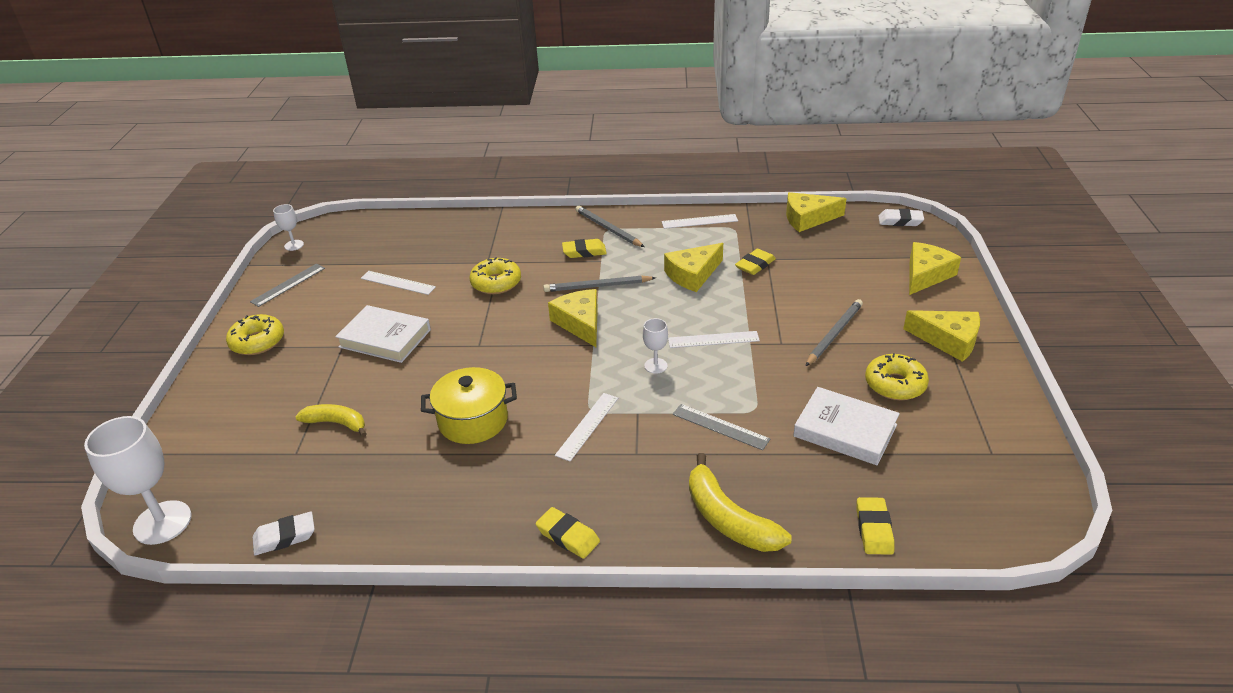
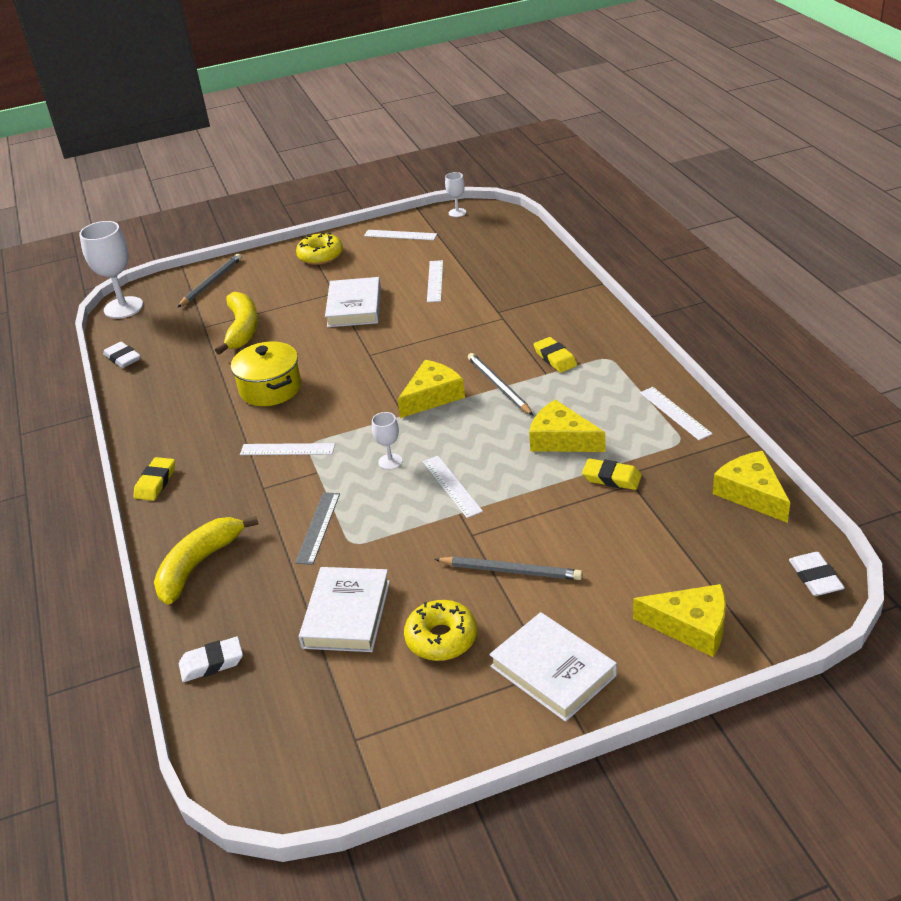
camera: 70 degrees right, 0 degrees up
grey ruler [250,264,325,307] -> white ruler [364,230,437,240]
yellow banana [295,404,367,437] -> yellow banana [215,292,258,355], size x1.52
yellow donut [469,257,521,294] -> none
grey pencil [575,206,644,247] -> grey pencil moved to [177,254,242,308]
yellow eraser [857,497,894,555] -> white eraser [179,637,243,682]
yellow cheese [903,310,980,362] -> white book [489,612,617,722]

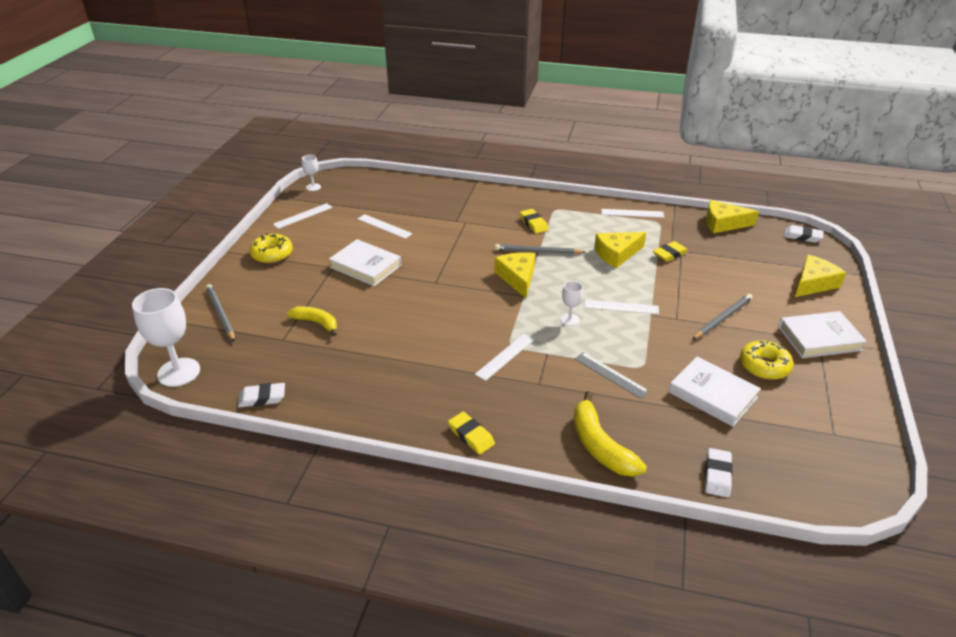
camera: 60 degrees left, 0 degrees up
yellow banana [215,292,258,355] -> yellow banana [287,306,337,336], size x0.66
yellow pot [231,342,301,406] -> none
yellow eraser [533,337,577,373] -> yellow eraser turned 60 degrees clockwise [520,209,549,234]

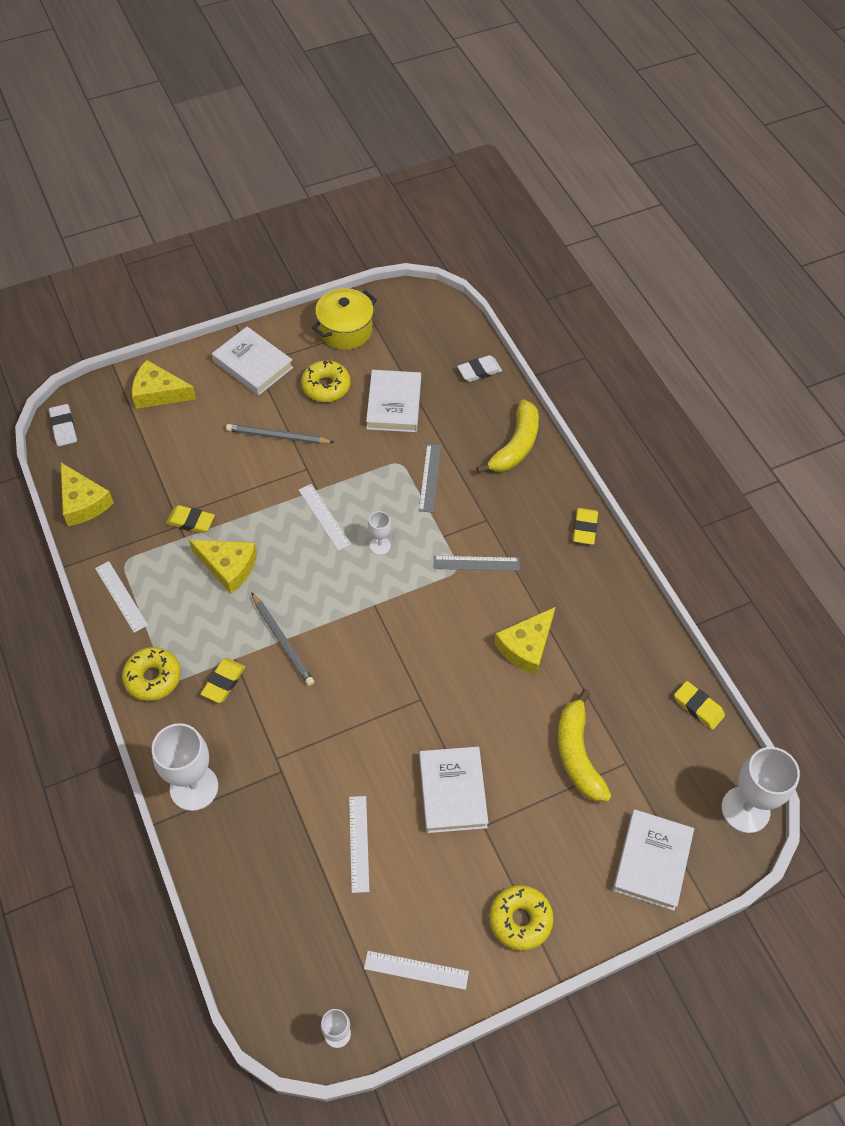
camera: 130 degrees left, 20 degrees up
grey pencil [206,284,235,342] -> white book [613,809,694,911]
white eraser [238,383,285,407] -> yellow eraser [674,681,725,730]
yellow banana [287,306,337,336] -> yellow banana [558,689,611,802], size x1.52
white ruler [475,334,535,381] -> grey ruler [434,556,520,571]
yellow cheese [494,252,535,298] -> yellow cheese moved to [494,607,555,675]
none -> yellow donut [122,647,181,701]
none -> white goblet [152,723,218,811]
none -> yellow pot [312,288,377,350]

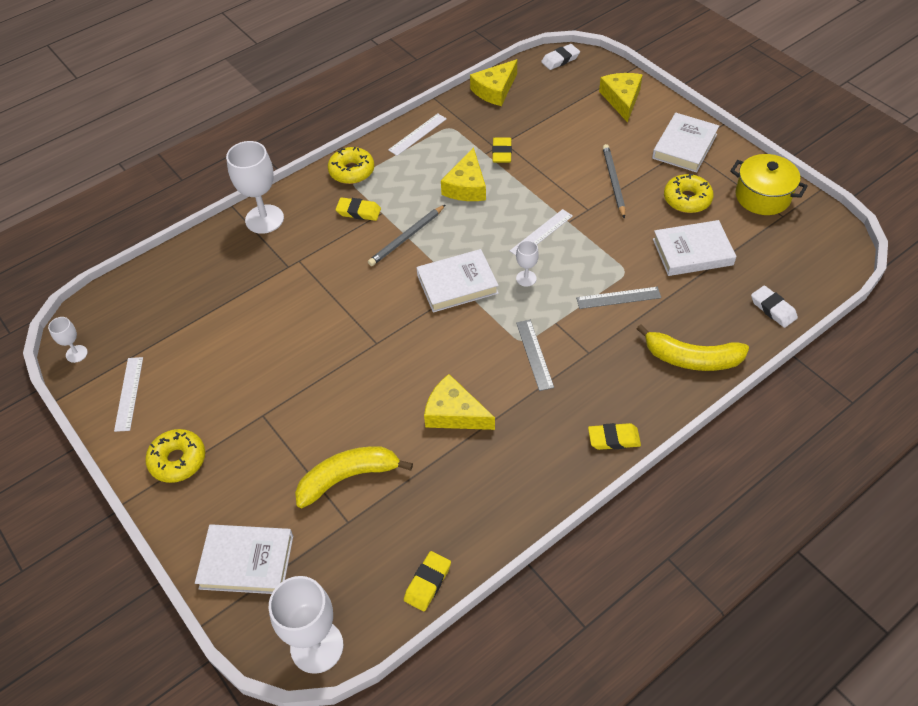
camera: 80 degrees right, 5 degrees down
white ruler [349,796,369,893] -> none
white book [419,747,488,833] -> white book moved to [416,249,499,313]

